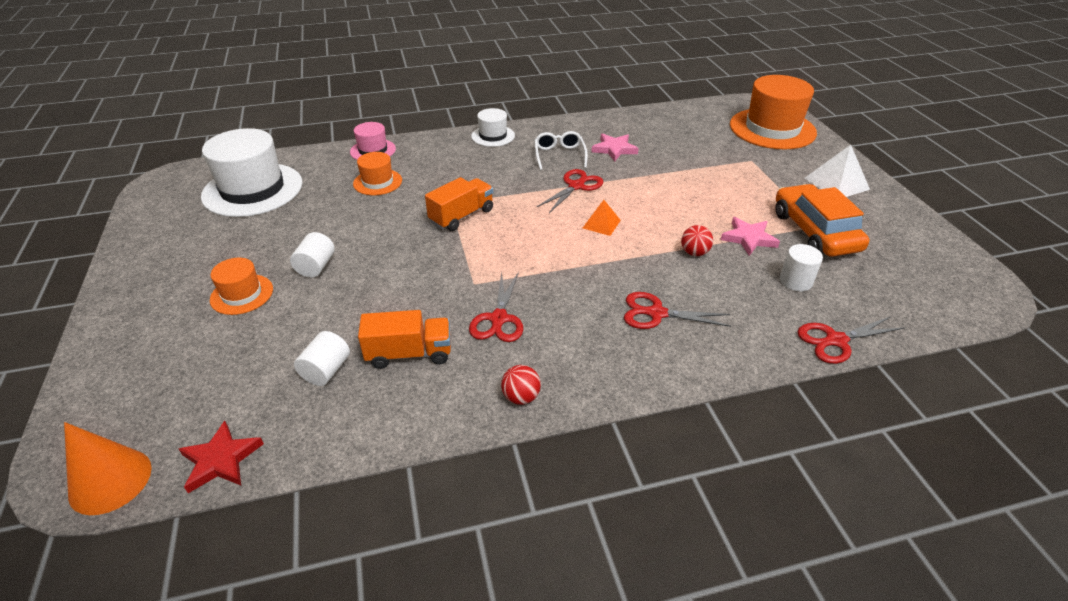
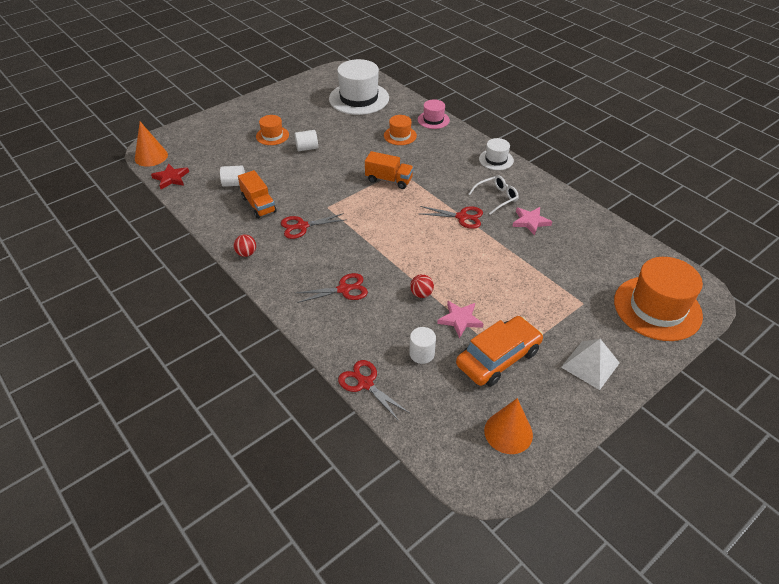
camera: 65 degrees right, 5 degrees up
orange pyramid [583,200,621,236] -> none
red scissors [624,292,731,329] -> red scissors turned 90 degrees clockwise [296,273,368,303]
none -> orange cone [484,398,533,454]

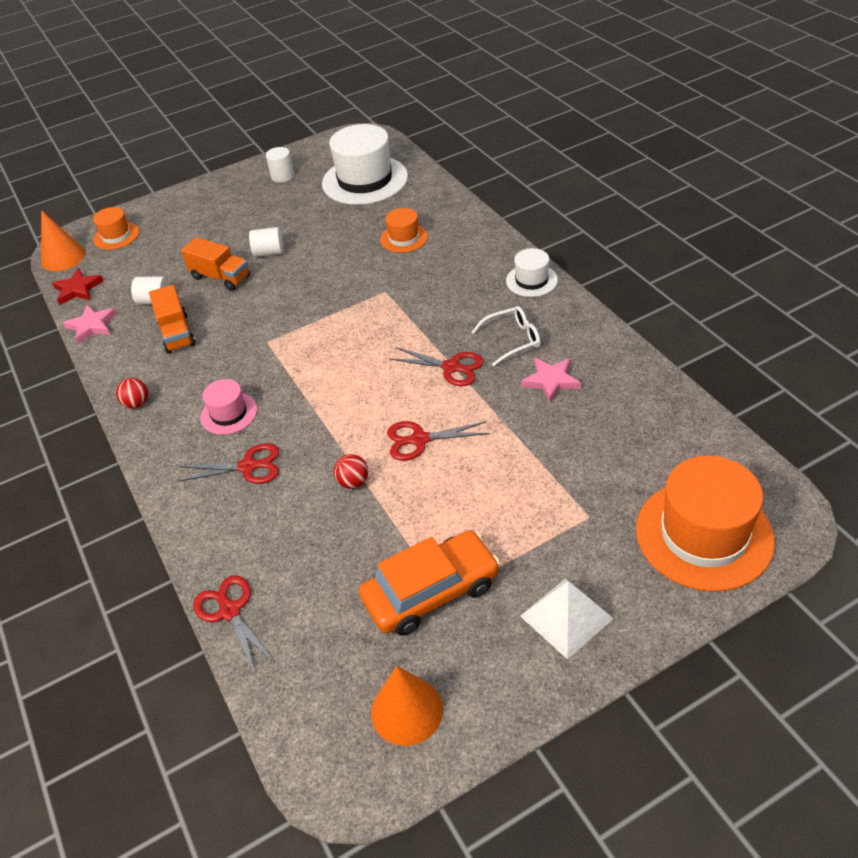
camera: 15 degrees right, 0 degrees up
orange hat [256,115,289,145] -> orange hat moved to [93,207,139,250]
red scissors [281,213,345,239] -> red scissors moved to [387,421,490,461]
orange truck [365,151,414,189] -> orange truck moved to [181,237,250,291]
white cylinder [409,327,436,364] -> white cylinder moved to [266,147,294,182]
pink hat [418,99,450,129] -> pink hat moved to [200,379,257,435]
pink star [437,301,484,338] -> pink star moved to [63,305,117,344]

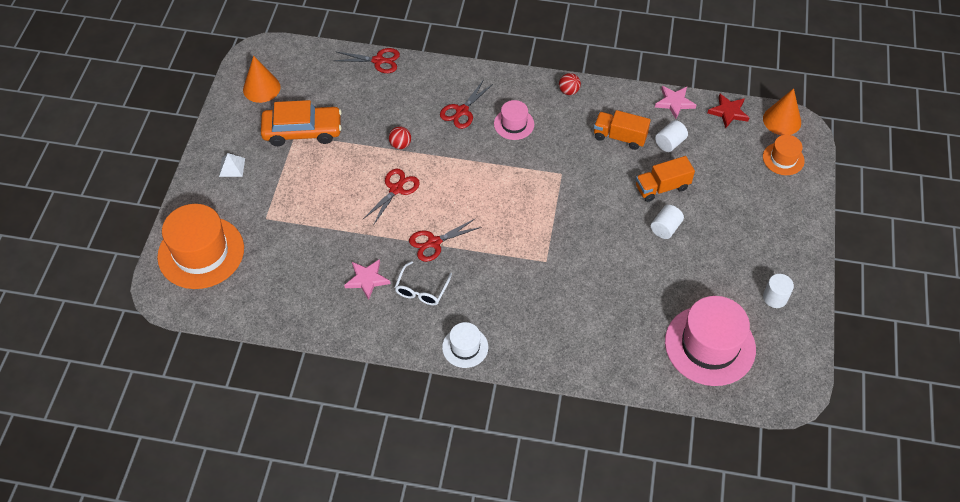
camera: 125 degrees right, 10 degrees up
white hat [322,124,408,205] -> pink hat [665,296,756,386]
orange car [359,530,500,636] -> orange car turned 105 degrees counterclockwise [261,100,342,146]
orange hat [380,208,428,253] -> none
white pyramid [520,578,614,659] -> white pyramid [219,153,245,177], size x0.62

